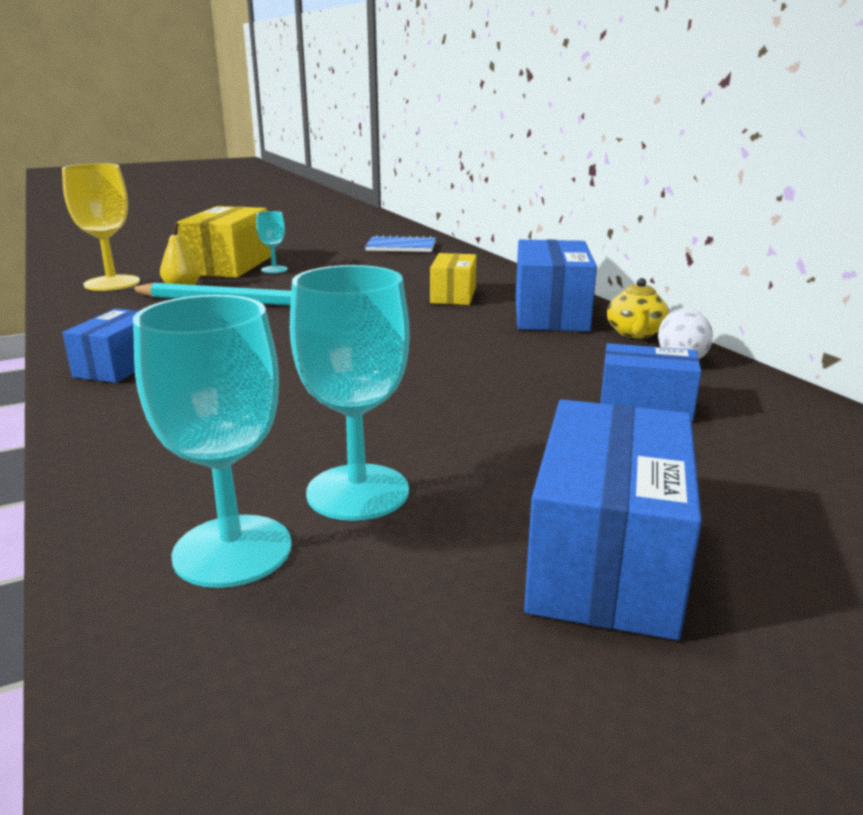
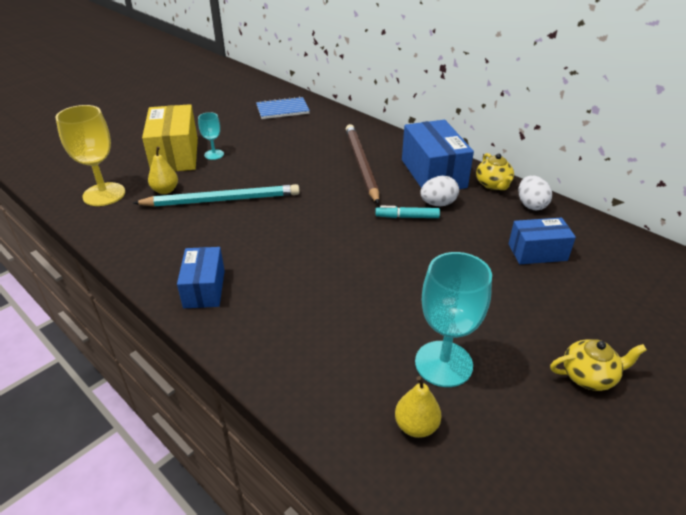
camera: 20 degrees left, 15 degrees up
turquoise goblet [133,295,292,588] -> yellow pear [395,376,441,438]
yellow box [430,253,476,305] -> brown pencil [346,124,379,204]
blue box [524,399,702,640] -> yellow teapot [550,339,647,391]
none -> turquoise marker [375,206,440,218]
none -> white egg [420,176,459,206]

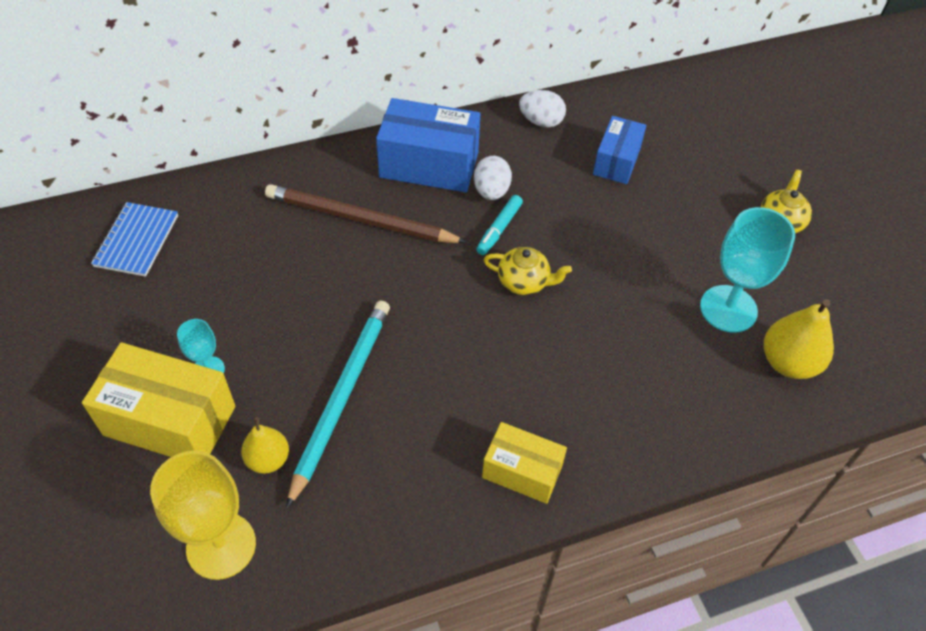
camera: 65 degrees left, 15 degrees up
blue box [177,247,225,308] -> yellow box [482,422,567,504]
yellow pear [395,376,441,438] -> yellow pear [764,299,834,379], size x1.55
yellow teapot [476,153,514,190] -> yellow teapot moved to [484,247,572,295]

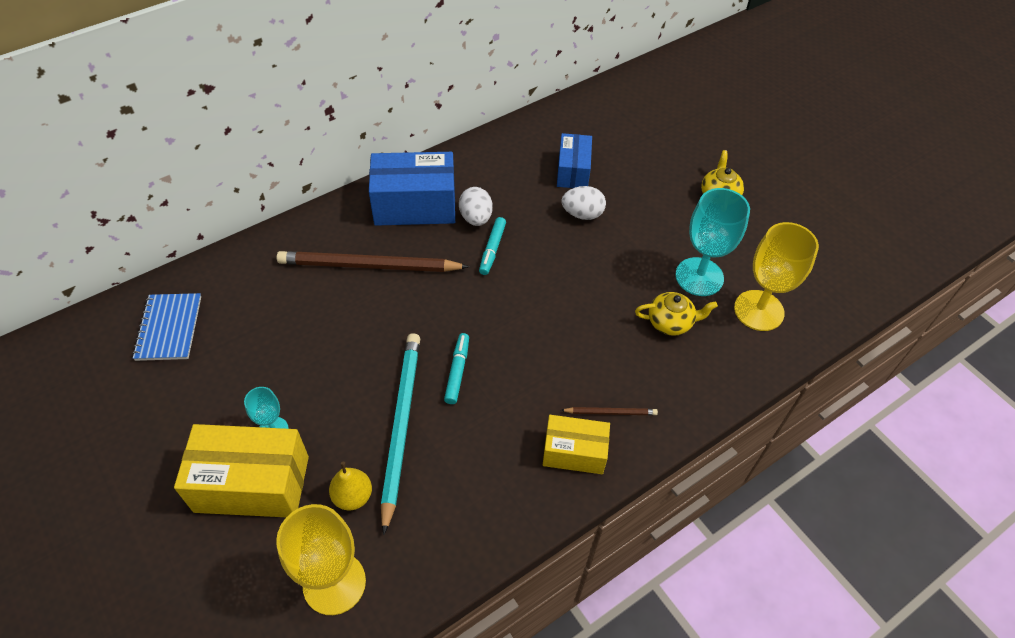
camera: 15 degrees left, 0 degrees up
yellow teapot [484,247,572,295] -> yellow teapot moved to [635,292,718,336]
white egg [519,90,566,127] -> white egg moved to [562,186,606,220]
yellow pear [764,299,834,379] -> yellow goblet [734,222,819,331]
none -> turquoise marker [444,333,469,404]
none -> brown pencil [561,407,658,415]

